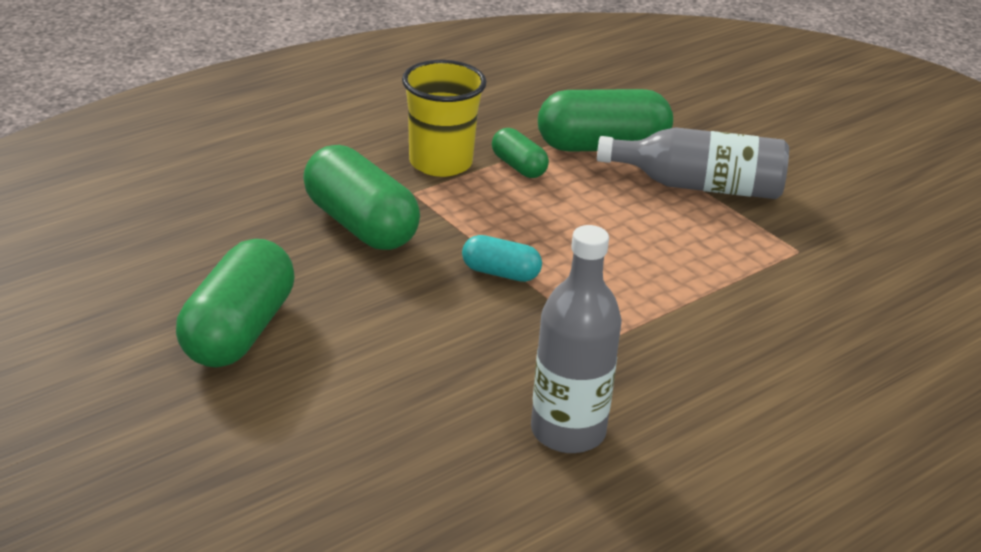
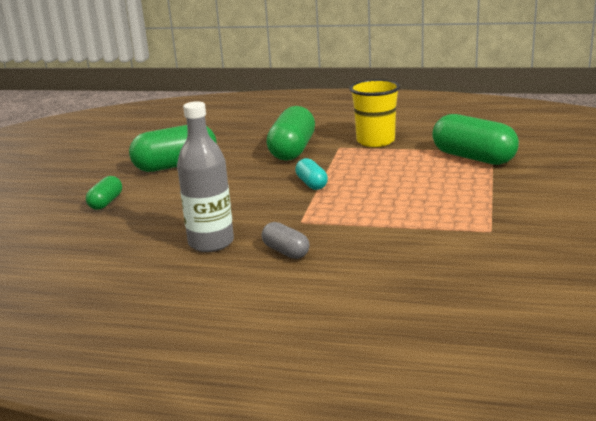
camera: 55 degrees right, 10 degrees down
green capsule [492,128,549,178] -> green capsule moved to [86,176,122,210]
grey bottle [597,127,789,199] -> none
none -> grey capsule [262,222,309,259]

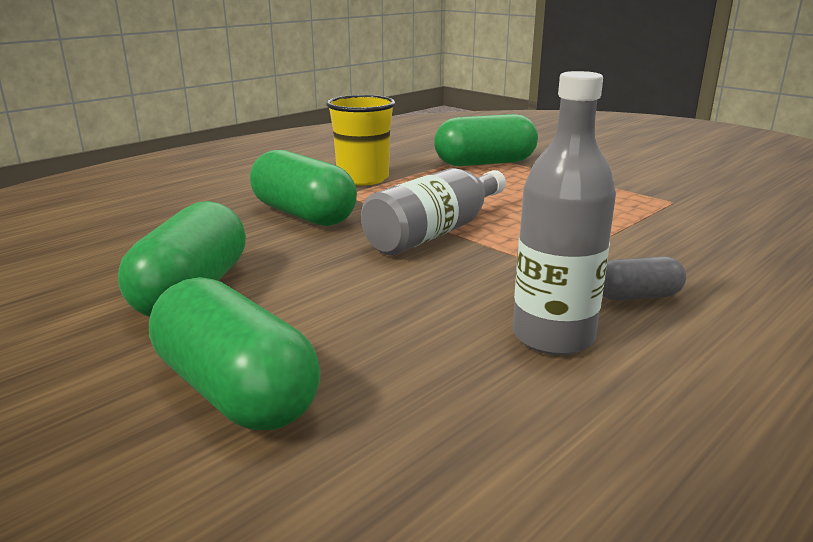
camera: 60 degrees left, 0 degrees up
green capsule [86,176,122,210] -> green capsule [149,277,321,430], size x1.91
turquoise capsule [295,158,328,190] -> grey bottle [361,168,506,255]

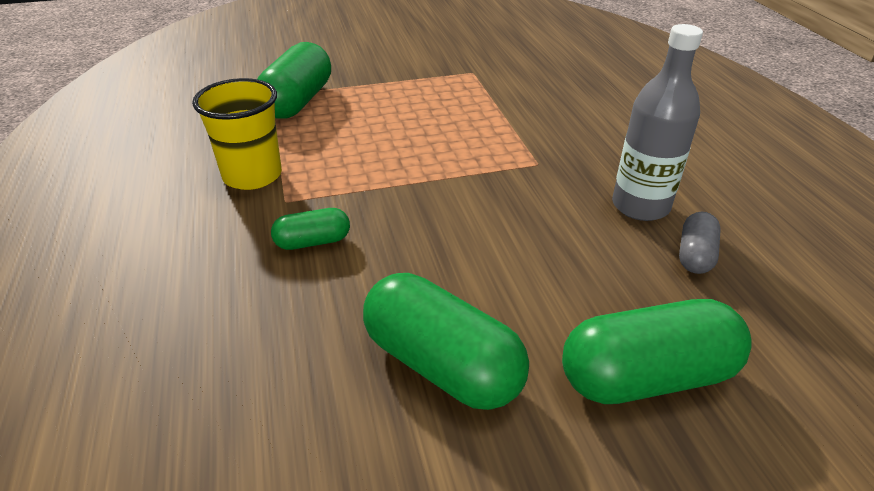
camera: 60 degrees left, 15 degrees up
green capsule [250,150,357,226] -> green capsule [271,208,350,250], size x0.52
grey bottle [361,168,506,255] -> none
grey capsule [603,256,686,301] -> grey capsule moved to [679,212,721,274]

